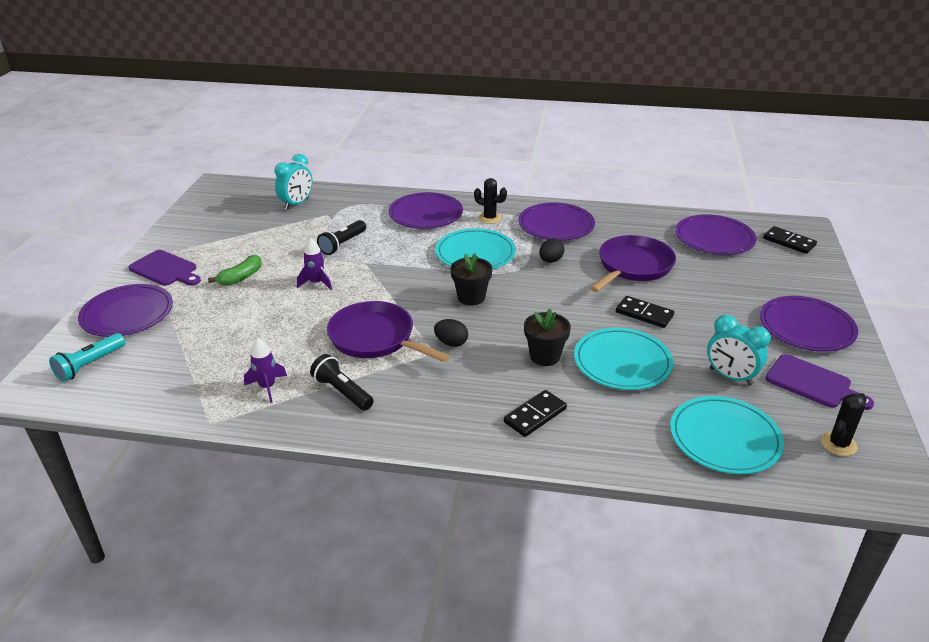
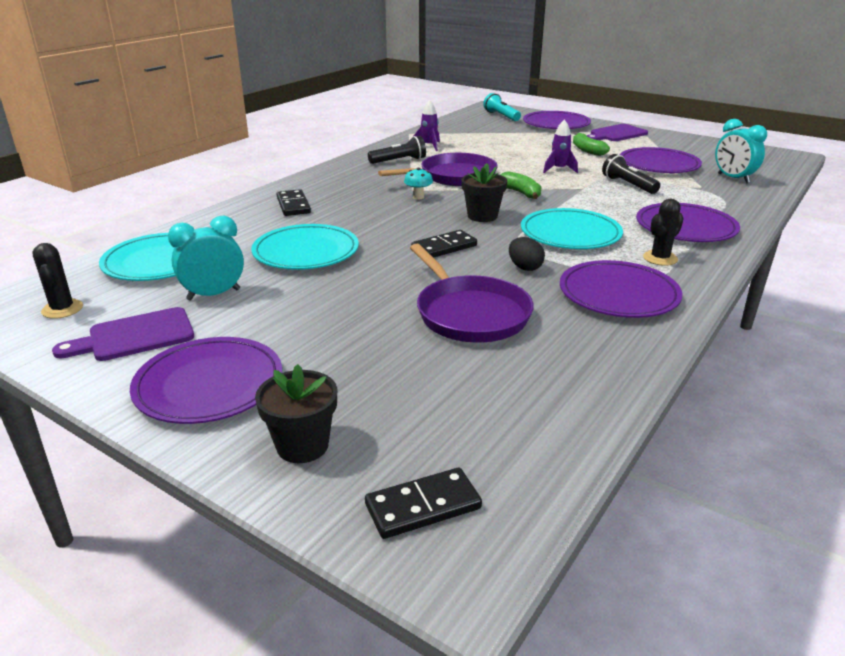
camera: 115 degrees right, 5 degrees down
black egg [434,319,468,347] -> turquoise mushroom [404,168,433,199]
black flower pot [524,309,571,366] -> black flower pot moved to [255,364,337,463]
black domino [616,296,674,328] -> black domino moved to [411,230,477,258]
purple plate [675,214,756,255] -> purple plate moved to [620,147,702,173]
none -> green banana [500,171,541,199]

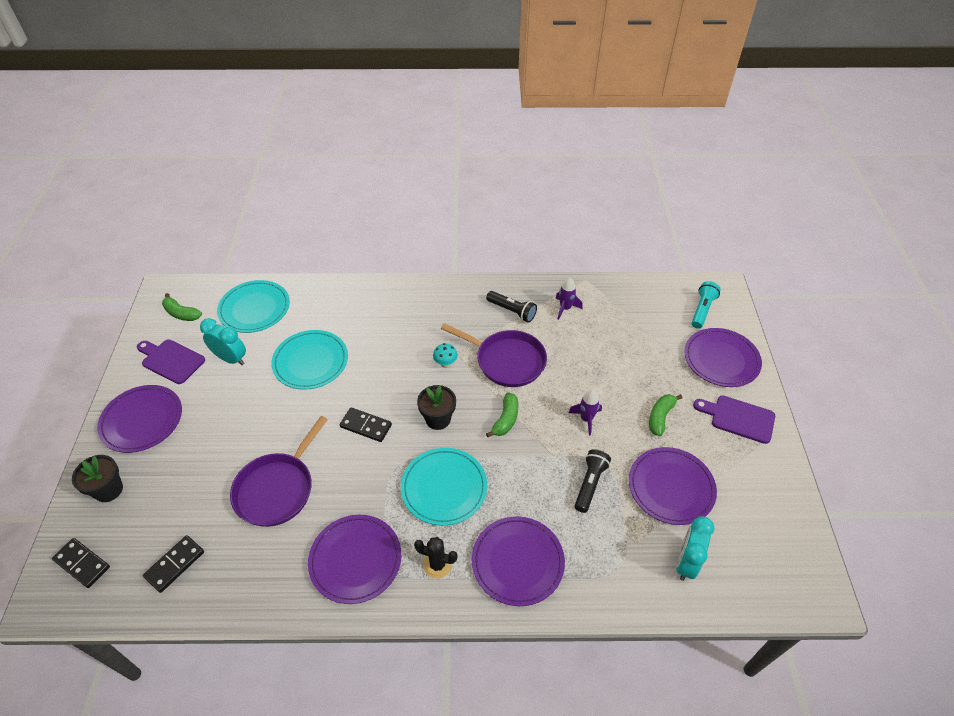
camera: 55 degrees right, 20 degrees up
black cactus [32,243,83,319] -> green banana [162,293,202,321]
black domino [277,189,311,216] -> black domino moved to [143,535,204,593]
black egg [509,237,545,271] -> none

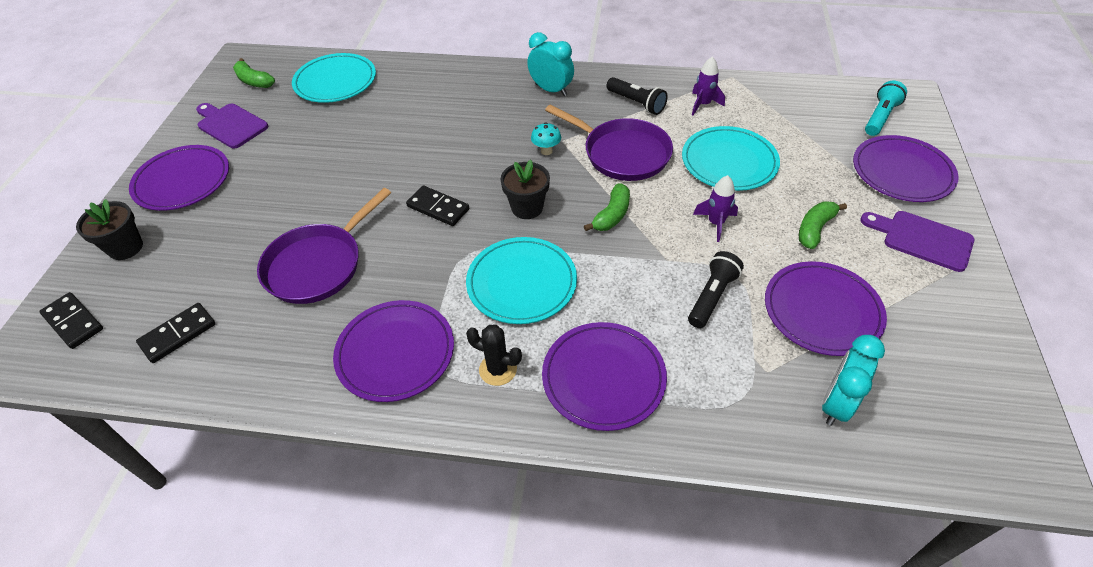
camera: 10 degrees right, 0 degrees up
turquoise clock [200,318,246,365] -> turquoise clock moved to [527,32,574,96]
turquoise plate [271,330,348,390] -> turquoise plate moved to [682,126,780,191]

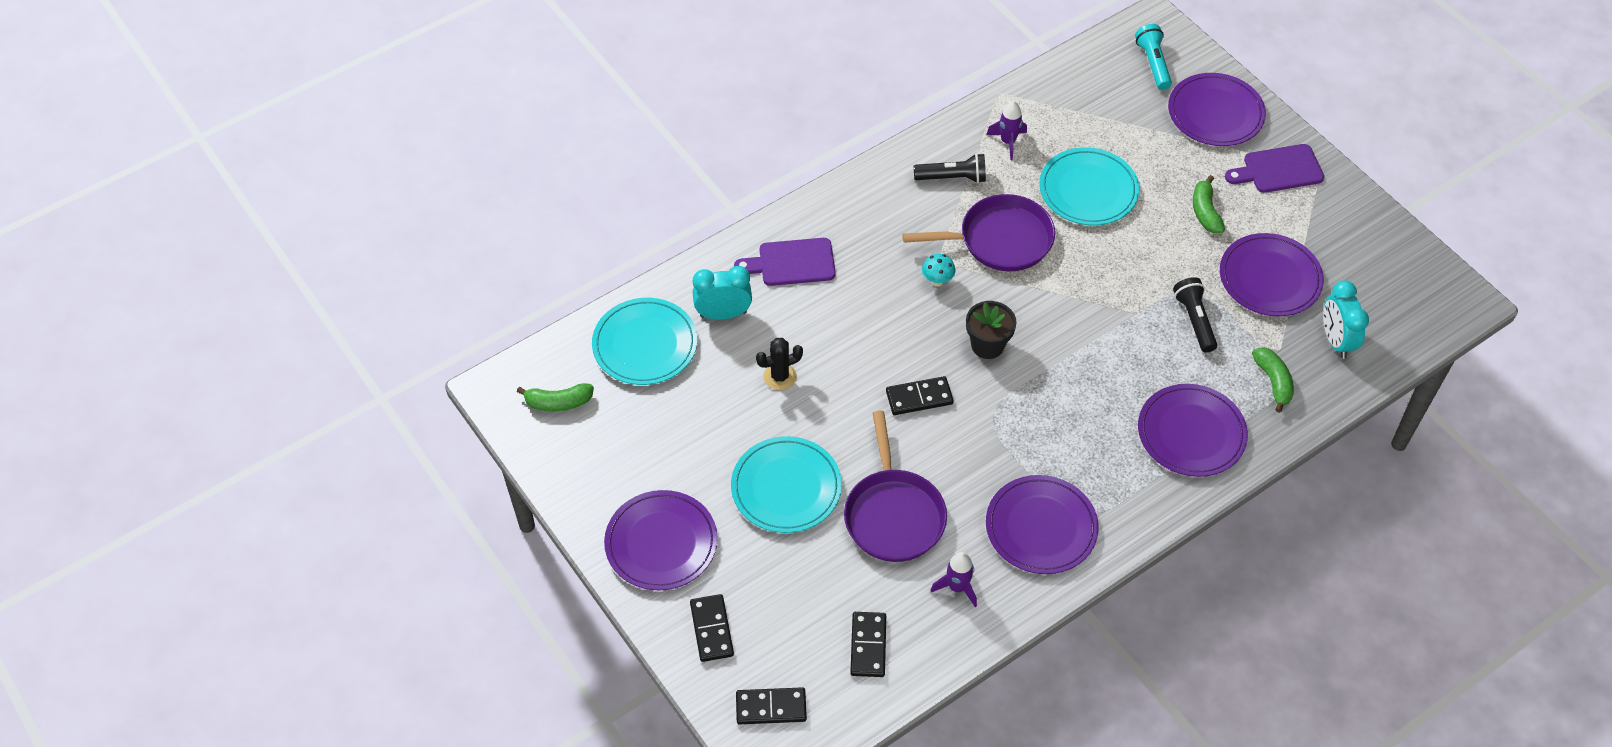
camera: 45 degrees left, 5 degrees up
black flower pot [76,199,143,260] -> black domino [690,594,734,662]
purple cutting board [196,103,268,149] -> purple cutting board moved to [734,238,836,286]
turquoise plate [466,237,577,324] -> turquoise plate moved to [731,436,842,533]
black cactus [466,325,522,386] -> black cactus moved to [756,338,803,390]
turquoise clock [527,32,574,96] -> turquoise clock moved to [693,266,752,320]
green banana [584,183,630,231] -> green banana moved to [1252,347,1294,413]
purple rocket [693,175,738,242] -> purple rocket moved to [930,552,977,607]

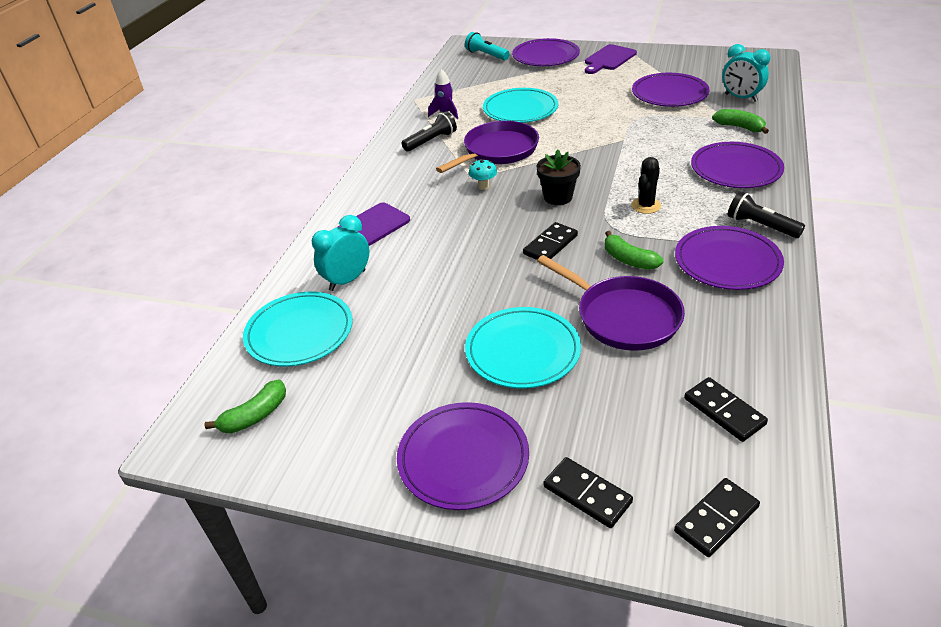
camera: 35 degrees left, 15 degrees down
black cactus [756,338,803,390] -> black cactus moved to [632,157,661,214]
purple rocket [930,552,977,607] -> none
black flashlight [1173,277,1217,353] -> black flashlight moved to [727,191,805,238]
green banana [1193,175,1225,233] -> green banana moved to [605,231,663,270]

